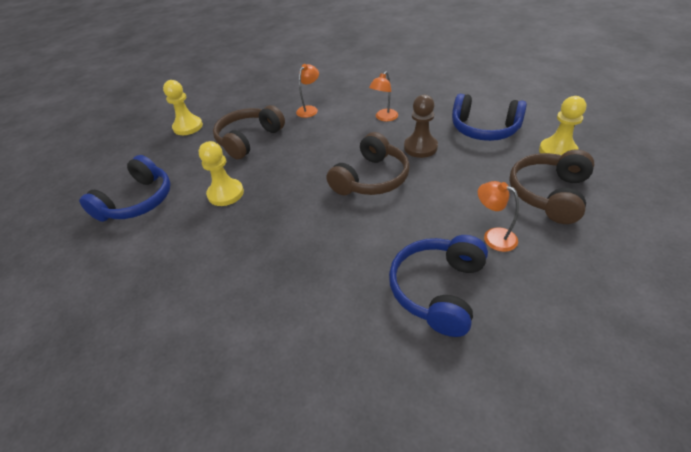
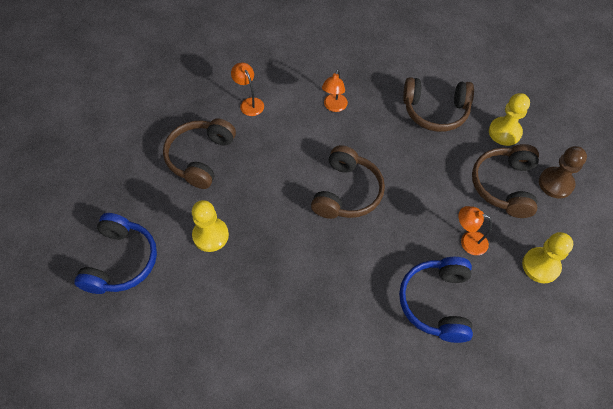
camera: 20 degrees left, 15 degrees up
yellow pawn [163,80,203,135] -> yellow pawn moved to [522,232,573,283]
orange lamp [296,64,319,118] -> orange lamp turned 45 degrees counterclockwise [231,63,264,116]
brown pawn [404,95,438,158] -> brown pawn moved to [539,146,587,198]
blue headphones [452,94,527,141] -> brown headphones [403,77,474,132]

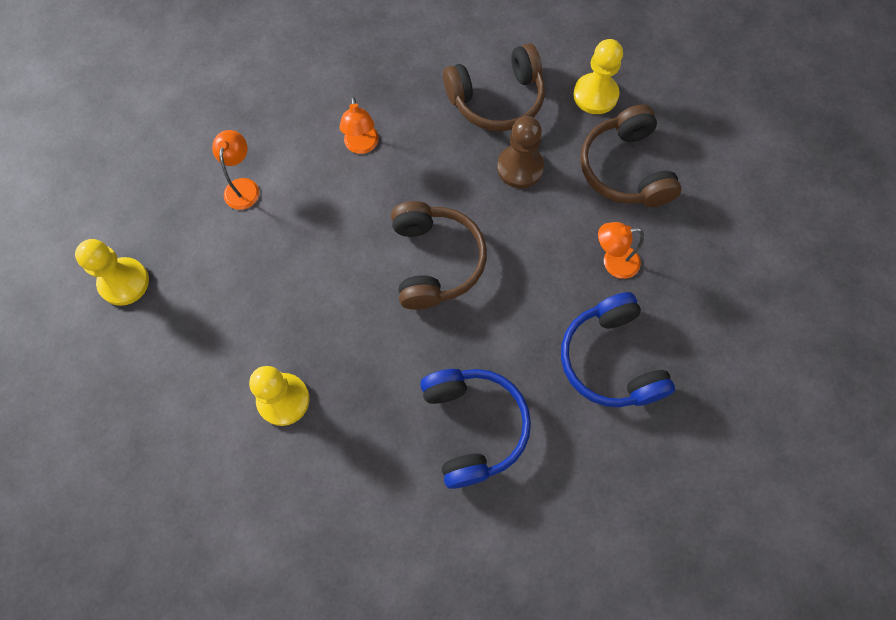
camera: 25 degrees left, 10 degrees up
blue headphones [74,213,157,294] -> blue headphones moved to [420,369,531,489]
brown headphones [163,119,236,189] -> none
orange lamp [231,63,264,116] -> orange lamp turned 60 degrees clockwise [212,130,259,210]
yellow pawn [522,232,573,283] -> yellow pawn moved to [75,239,149,306]
brown pawn [539,146,587,198] -> brown pawn moved to [497,116,544,188]

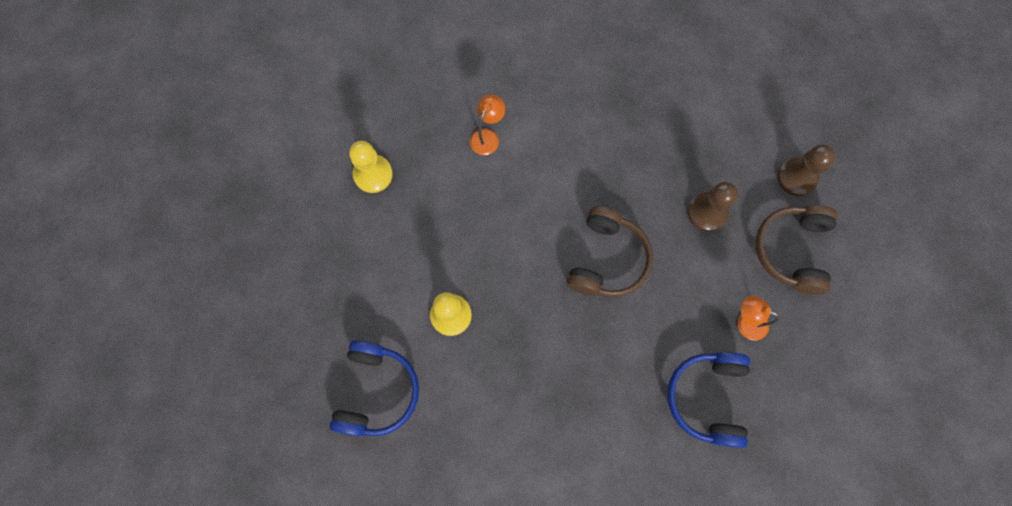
camera: 25 degrees right, 5 degrees up
orange lamp [339,96,379,154] -> none
blue headphones [420,369,531,489] -> blue headphones moved to [329,340,419,436]
brown headphones [443,43,545,131] -> none
yellow pawn [573,39,623,114] -> brown pawn [777,144,836,196]

